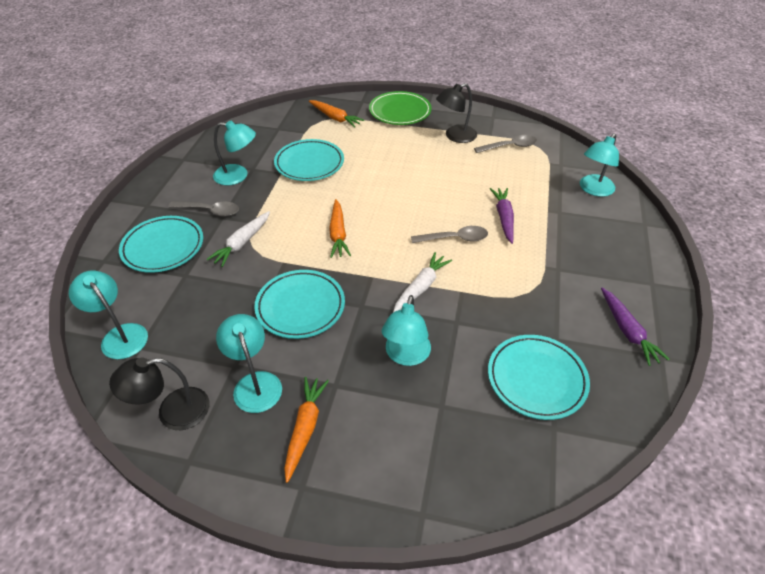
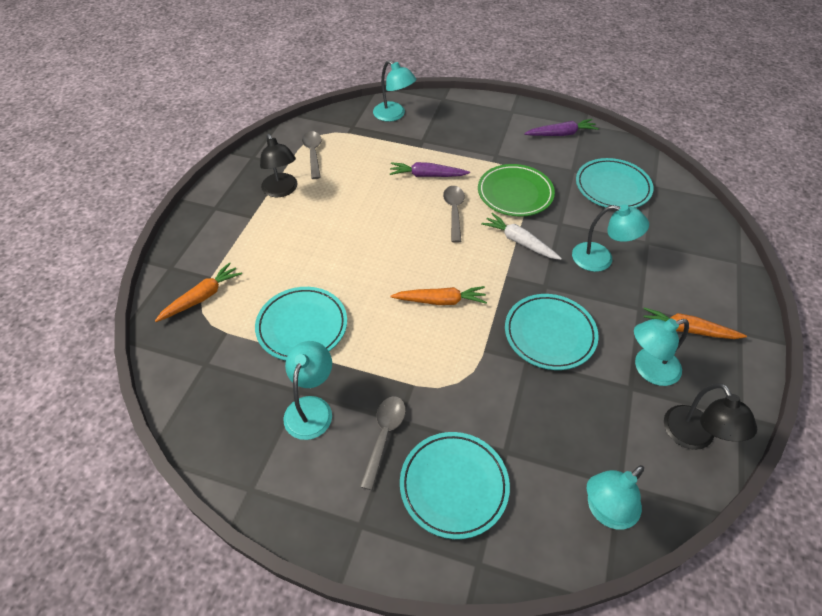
camera: 85 degrees left, 5 degrees up
white carrot [207,211,270,267] -> none
green plate [369,91,432,125] -> green plate moved to [478,164,555,217]

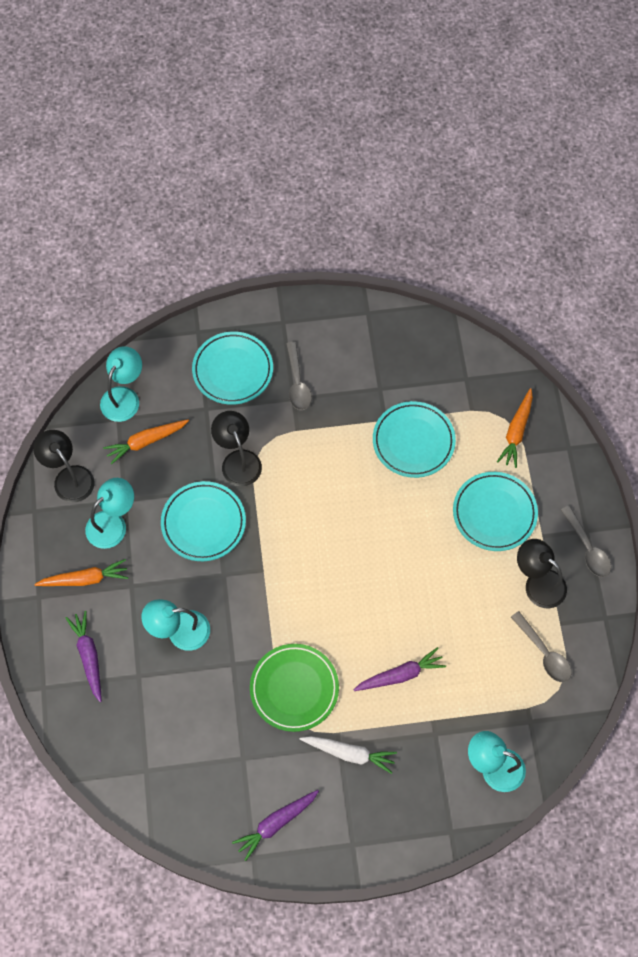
camera: 155 degrees right, 15 degrees up
turquoise lamp [283,341,332,440] -> none
orange carrot [391,286,487,305] -> orange carrot moved to [103,419,189,465]
grey spoon [443,186,465,243] -> grey spoon moved to [561,506,611,577]
white carrot [481,213,562,260] -> white carrot moved to [300,736,397,774]
turquoise plate [576,158,653,208] -> turquoise plate moved to [453,472,538,551]
none -> purple carrot [66,611,102,702]
none -> black lamp [211,411,262,486]

